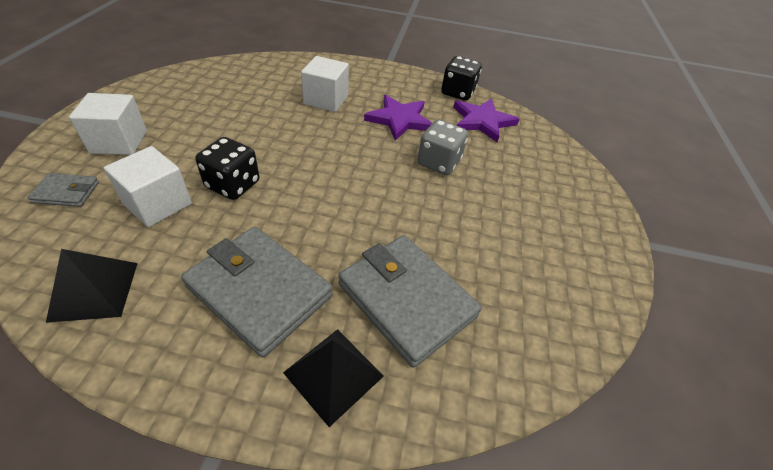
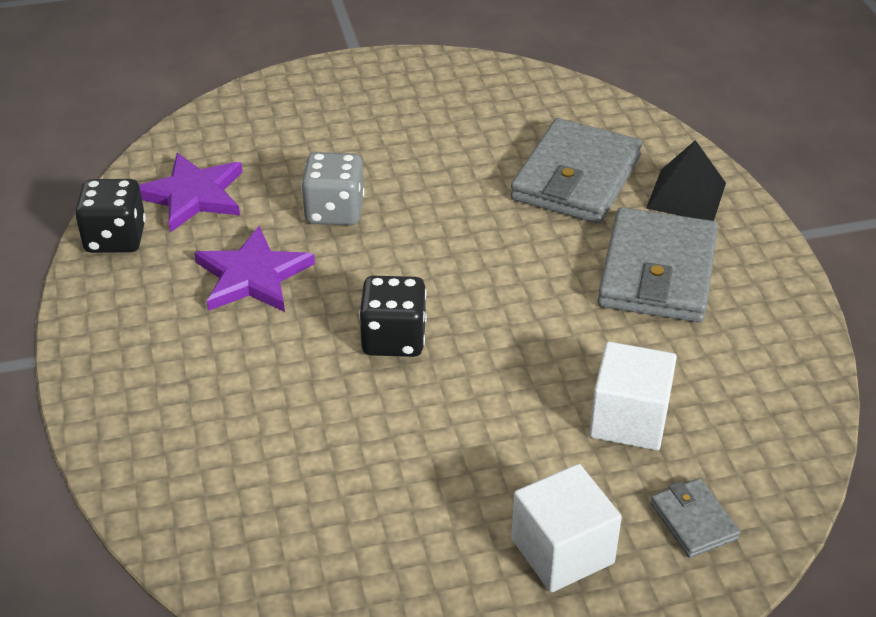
camera: 110 degrees left, 5 degrees down
black pyramid [46,249,138,323] -> none
black dice [195,137,259,200] -> black dice moved to [359,276,427,357]
white cube [301,56,349,112] -> none

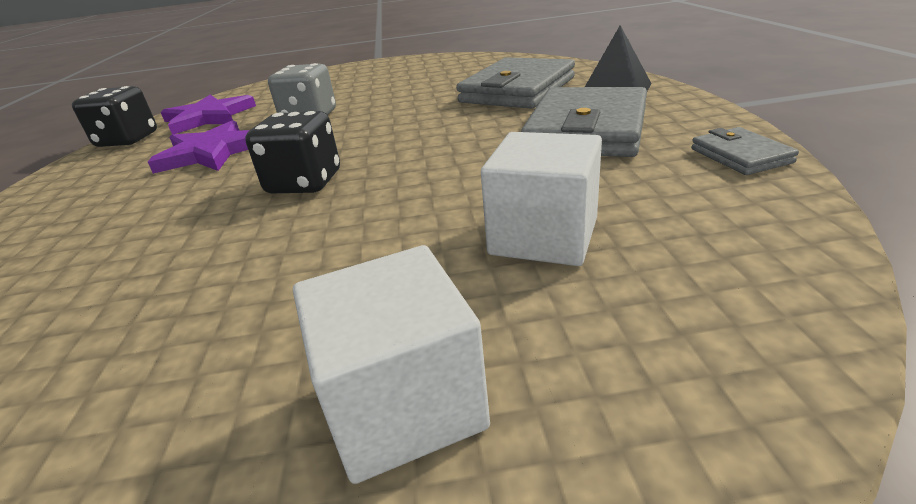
camera: 10 degrees right, 10 degrees down
grey wallet [650,478,741,558] -> grey wallet moved to [691,127,799,175]

